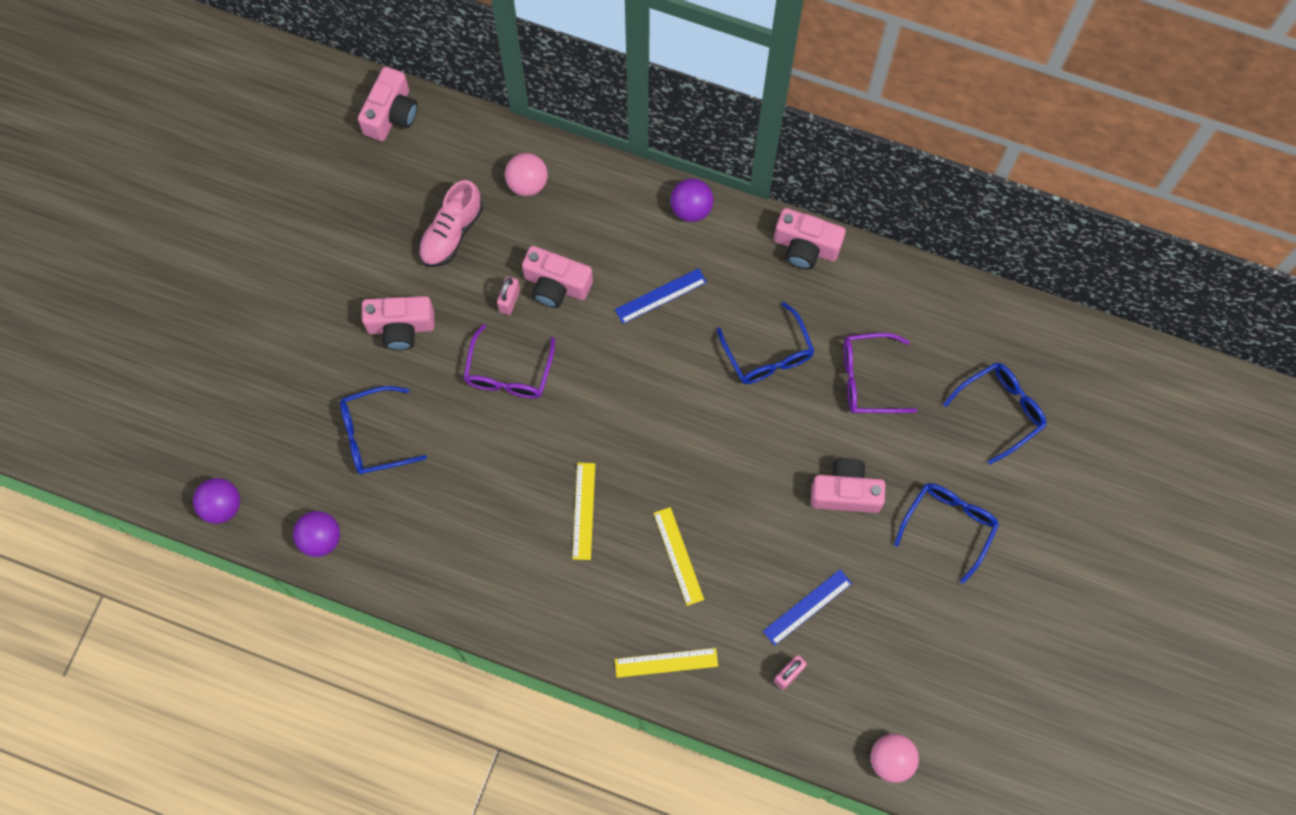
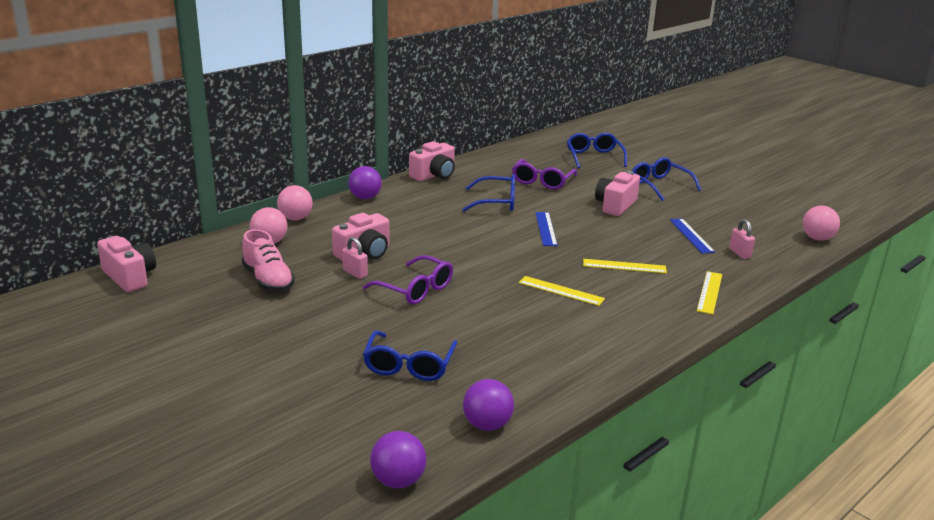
camera: 65 degrees left, 45 degrees down
pink camera [362,296,434,350] -> none
blue ruler [615,268,707,324] -> blue ruler moved to [535,212,558,246]
none -> pink ball [277,185,313,220]

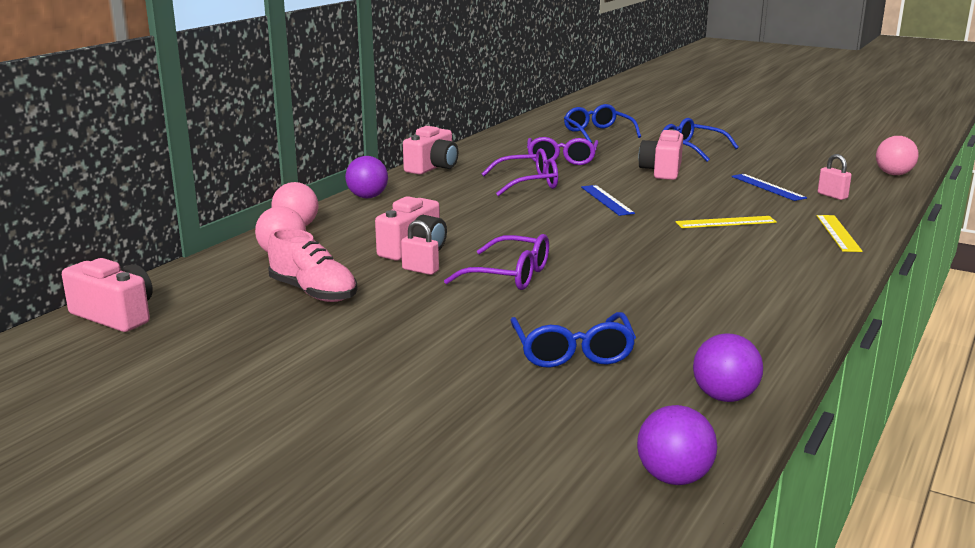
camera: 15 degrees left, 5 degrees down
blue glasses [462,174,515,212] -> purple glasses [482,148,558,196]
yellow ruler [518,276,605,306] -> none

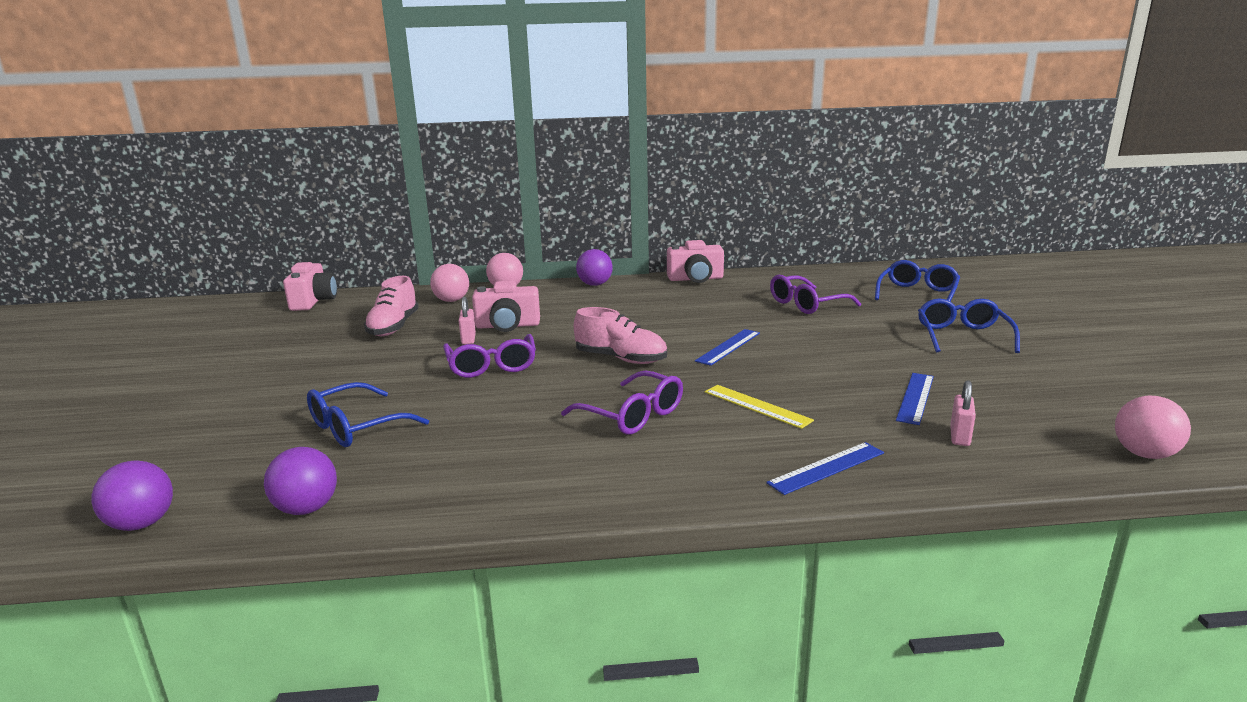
camera: 55 degrees right, 0 degrees up
purple glasses [482,148,558,196] -> purple glasses moved to [561,371,683,434]
pink camera [638,129,683,180] -> none
yellow ruler [816,215,862,252] -> blue ruler [766,442,884,495]
none -> pink shoe [574,307,667,364]

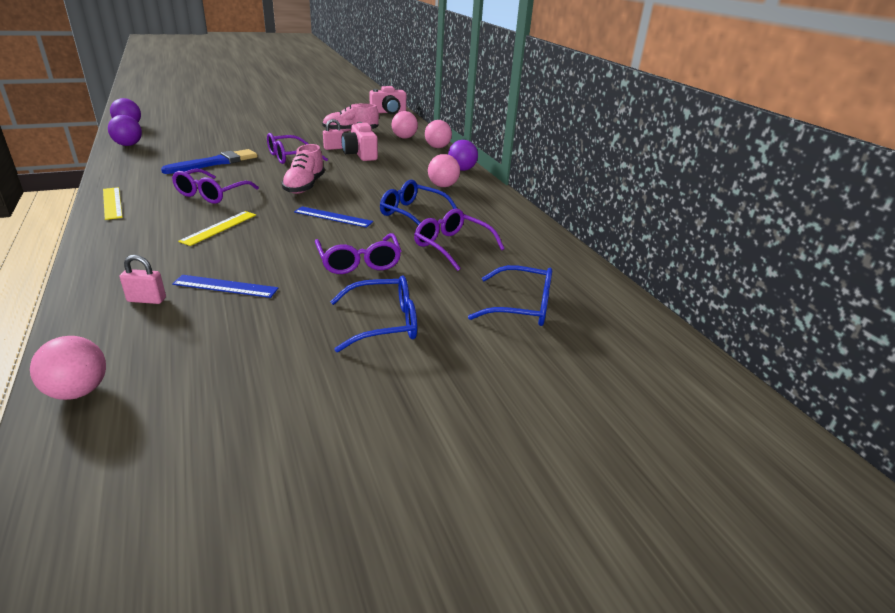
camera: 70 degrees right, 10 degrees up
blue glasses [307,382,429,447] -> blue glasses moved to [380,180,458,225]
pink camera [667,240,724,283] -> none
blue ruler [766,442,884,495] -> none
none -> yellow ruler [103,187,123,220]
none -> blue brush [161,149,258,174]
none -> purple glasses [315,233,401,274]
none -> pink ball [428,154,460,187]

